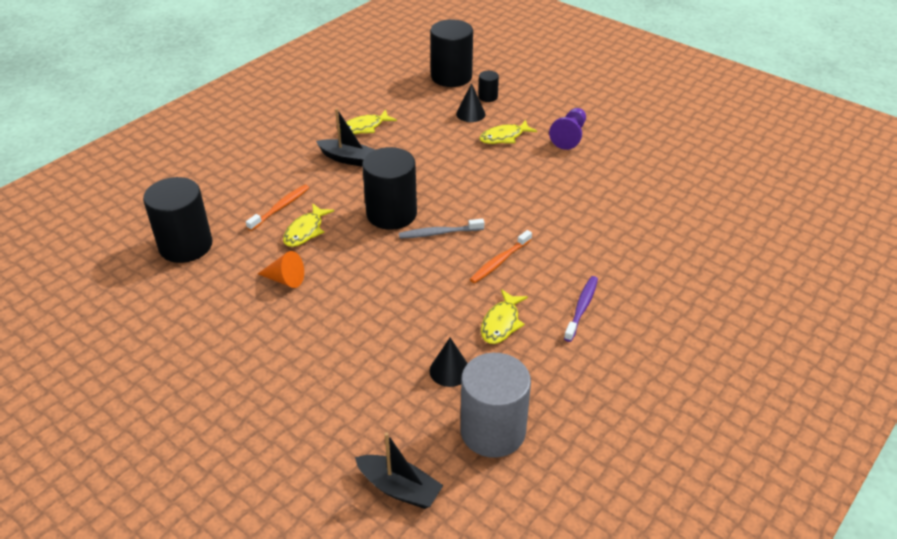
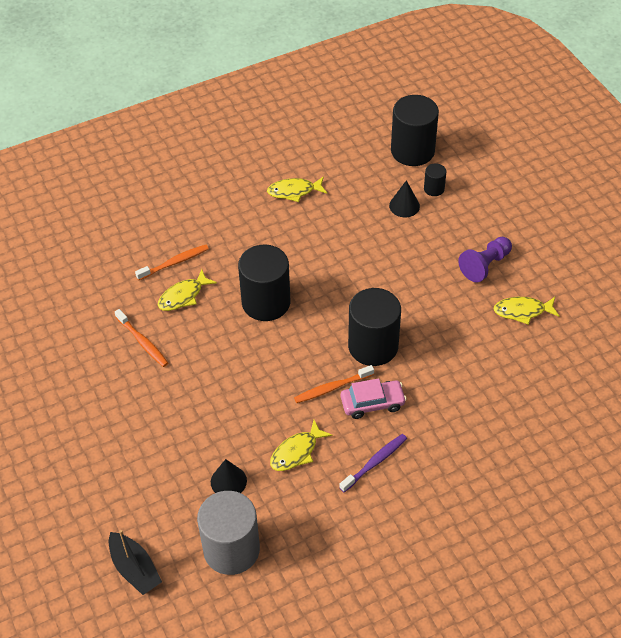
camera: 25 degrees right, 10 degrees up
black cylinder [143,177,212,263] -> black cylinder moved to [348,288,401,366]
orange cone [258,251,304,288] -> orange toothbrush [115,309,168,367]
black boat [316,108,375,166] -> none
grey toothbrush [399,219,484,238] -> none
yellow fish [479,120,537,144] -> yellow fish moved to [493,297,560,325]
none -> pink car [341,378,407,419]

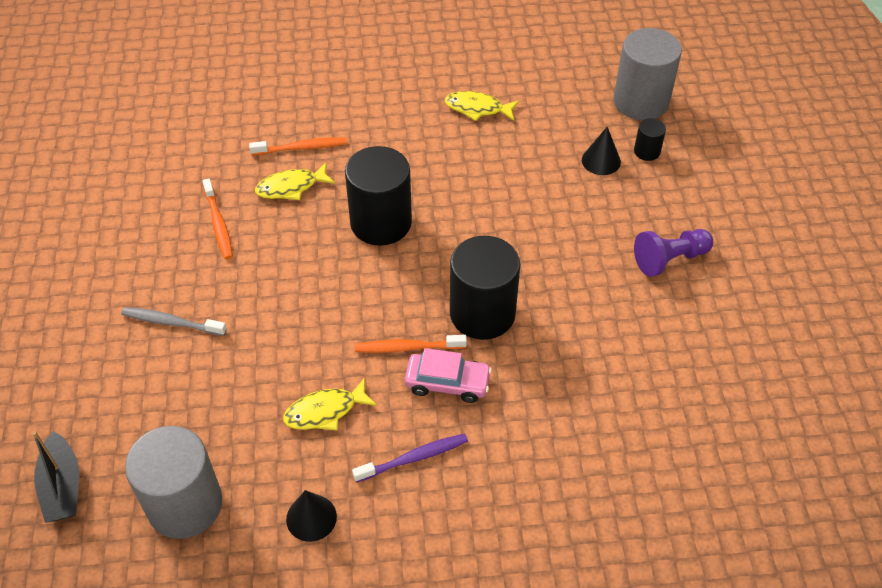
camera: 20 degrees right, 0 degrees up
black cone [211,459,247,493] -> black cone moved to [286,490,337,542]
black cylinder [391,95,439,166] -> grey cylinder [613,28,682,120]
yellow fish [493,297,560,325] -> none
none -> grey toothbrush [121,307,227,336]

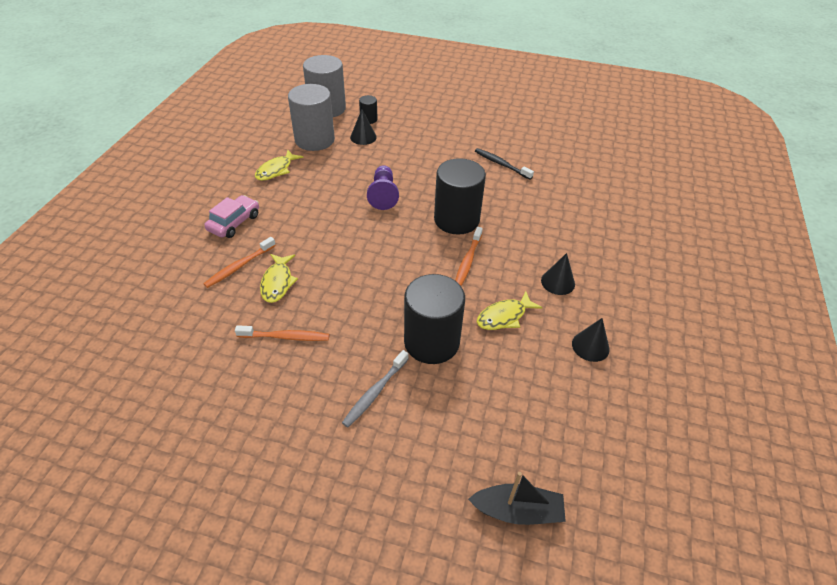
camera: 70 degrees left, 5 degrees down
grey cylinder [125,426,222,539] -> grey cylinder moved to [288,84,335,151]
orange toothbrush [249,137,347,155] -> orange toothbrush turned 150 degrees counterclockwise [203,237,276,288]
yellow fish [283,377,377,430] -> yellow fish turned 60 degrees clockwise [477,291,542,330]
black cylinder [345,146,412,245] -> black cylinder moved to [404,274,465,364]
purple toothbrush [352,433,468,483] -> black cone [541,253,575,295]
pink car [405,348,492,403] -> pink car moved to [204,195,259,238]
purple pawn [634,229,713,277] -> purple pawn moved to [367,165,399,210]
none -> black toothbrush [475,148,534,180]

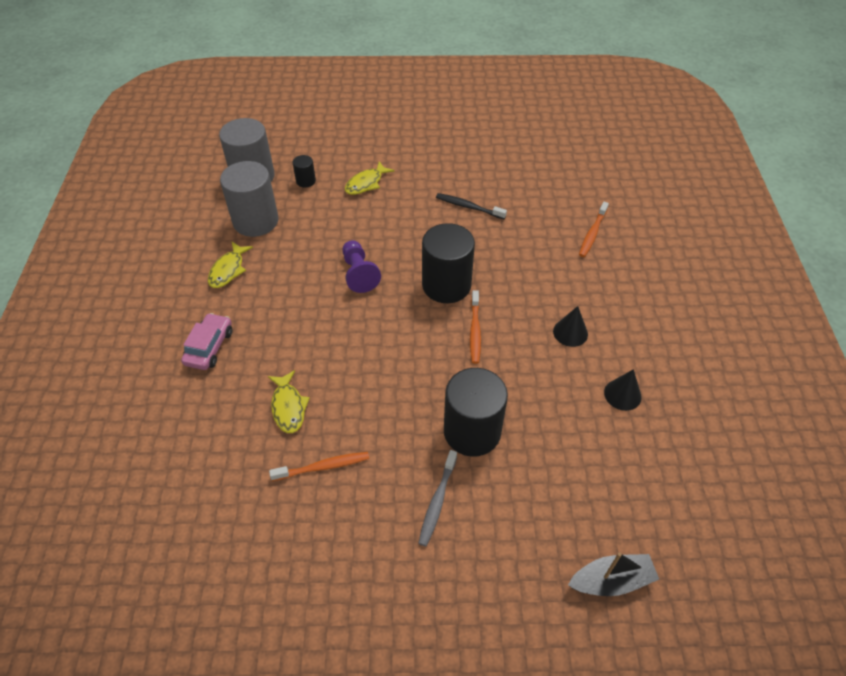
camera: 15 degrees left, 5 degrees up
orange toothbrush [203,237,276,288] -> orange toothbrush moved to [579,202,609,257]
black cone [350,109,377,145] -> none
yellow fish [477,291,542,330] -> yellow fish moved to [345,161,395,195]

